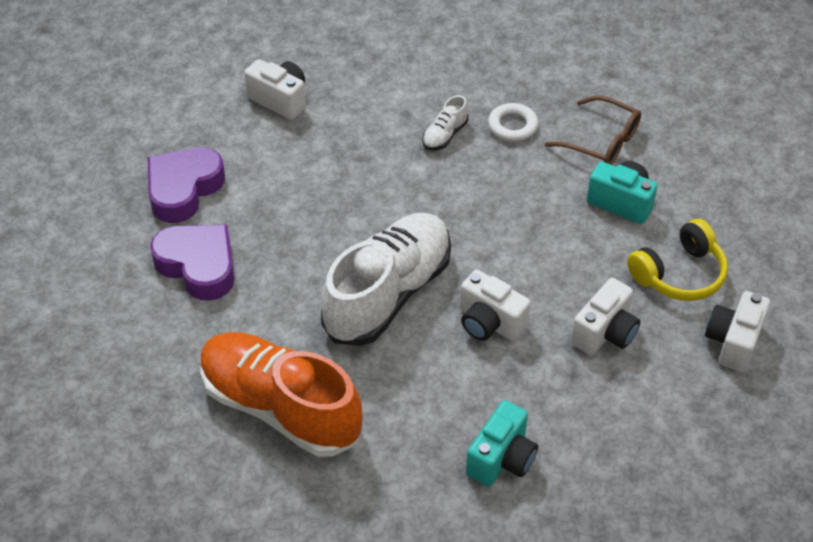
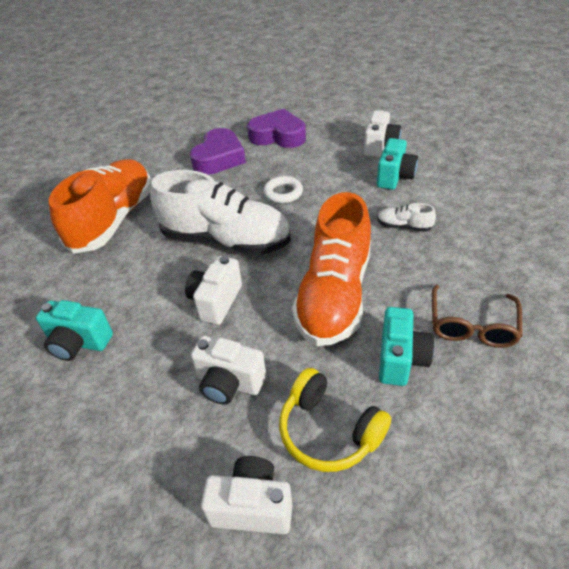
camera: 75 degrees right, 5 degrees down
white ring [488,103,538,142] -> white ring moved to [263,176,303,203]
none -> orange shoe [292,192,371,346]
none -> turquoise camera [377,138,418,190]

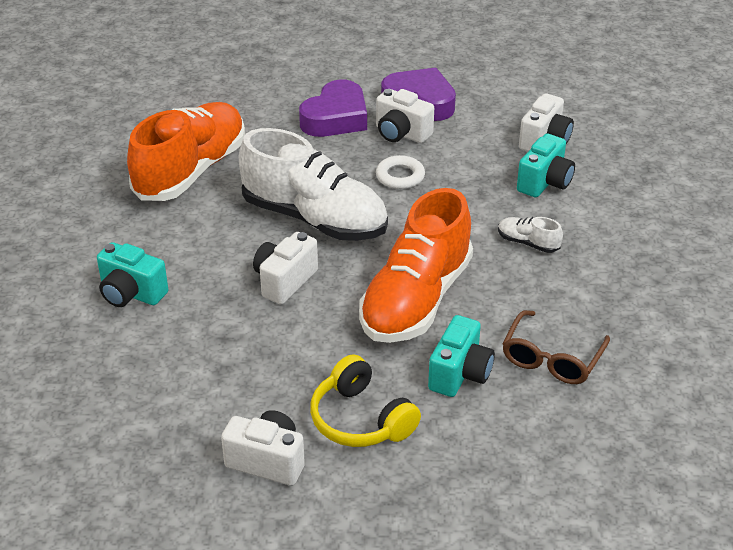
camera: 10 degrees right, 5 degrees down
white camera [191,336,266,405] -> white camera moved to [376,89,434,143]

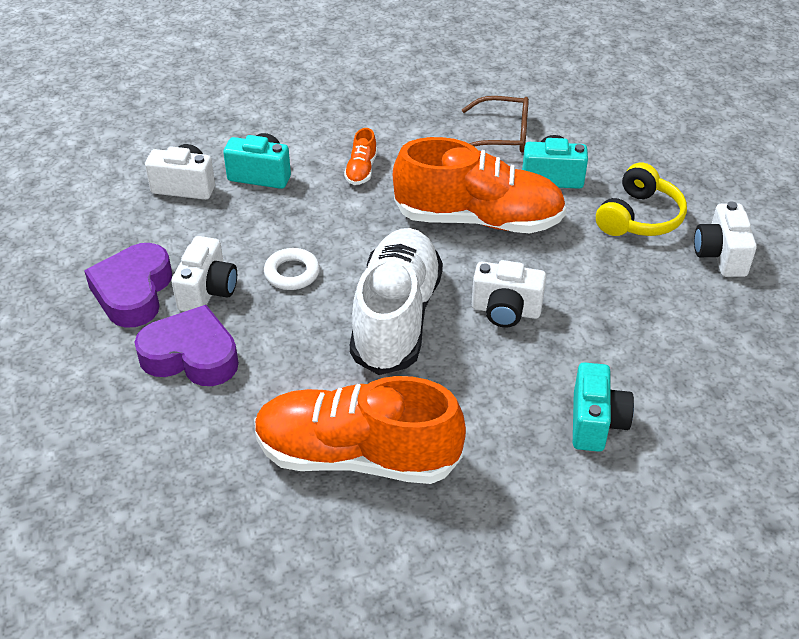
camera: 110 degrees left, 5 degrees up
white shoe [498,217,563,253] -> orange shoe [344,128,377,185]

